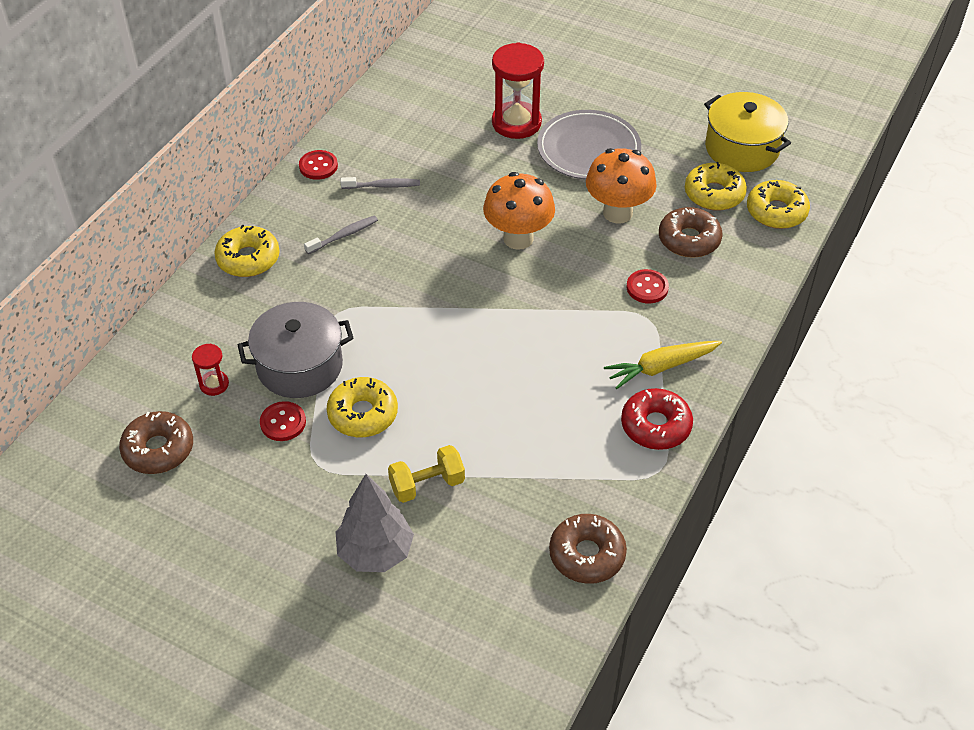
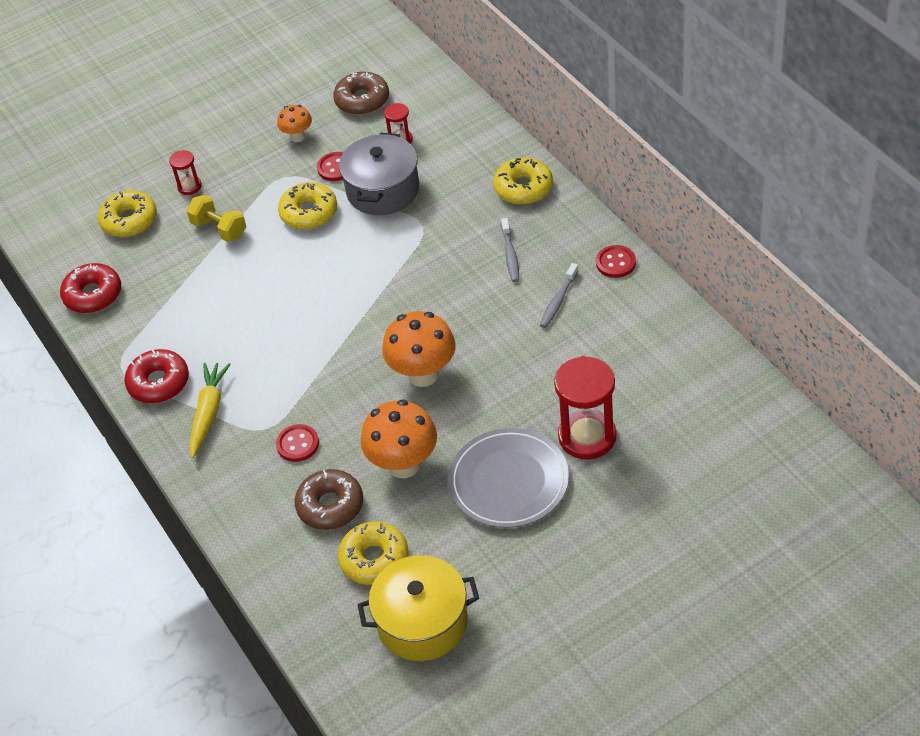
camera: 125 degrees right, 0 degrees up
grey tree [336,474,414,572] -> red hourglass [169,150,202,195]
yellow dumbbell [388,445,465,503] -> yellow dumbbell turned 60 degrees counterclockwise [186,195,246,242]
brown donut [549,514,627,584] -> red donut [60,263,121,313]
yellow donut [747,180,810,229] -> yellow donut moved to [98,190,157,237]
none -> orange mushroom [277,105,312,142]

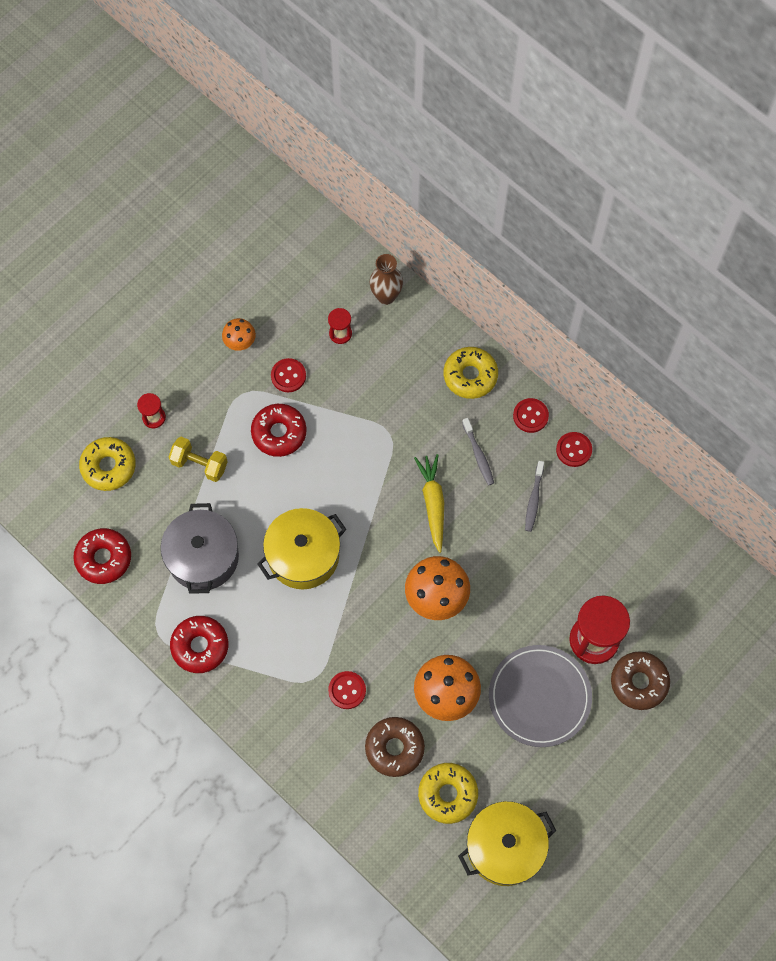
camera: 20 degrees left, 20 degrees up
yellow carrot [189,363,231,458] -> yellow carrot moved to [414,454,444,553]
yellow donut [278,182,337,230] -> red donut [251,404,307,457]
brown donut [333,72,389,115] -> brown donut moved to [611,651,670,710]
grey pot [339,133,419,215] -> grey pot moved to [161,503,239,594]
none -> yellow pot [257,508,347,589]
none -> brown vase [369,254,403,305]
none -> red button [513,398,549,433]

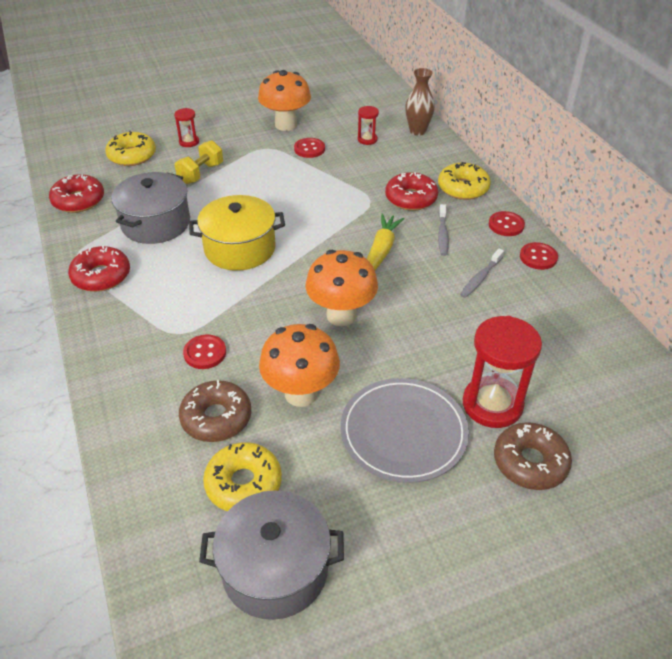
camera: 25 degrees right, 25 degrees down
yellow dumbbell [169,437,228,482] -> yellow dumbbell turned 75 degrees clockwise [175,140,223,184]
orange mushroom [222,318,256,351] -> orange mushroom [258,70,311,131], size x1.82
red donut [251,404,307,457] -> red donut moved to [385,172,438,211]
yellow pot [458,801,556,886] -> grey pot [199,490,344,620]

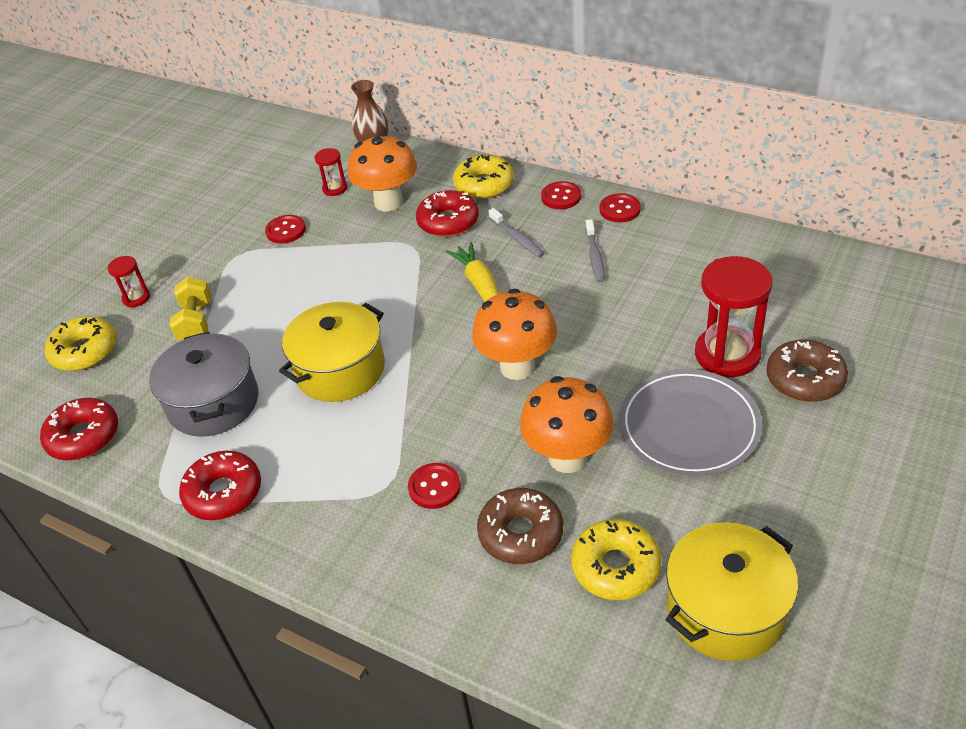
camera: 35 degrees left, 0 degrees up
grey pot [199,490,344,620] -> yellow pot [666,522,798,661]
orange mushroom [258,70,311,131] -> orange mushroom moved to [348,133,417,212]

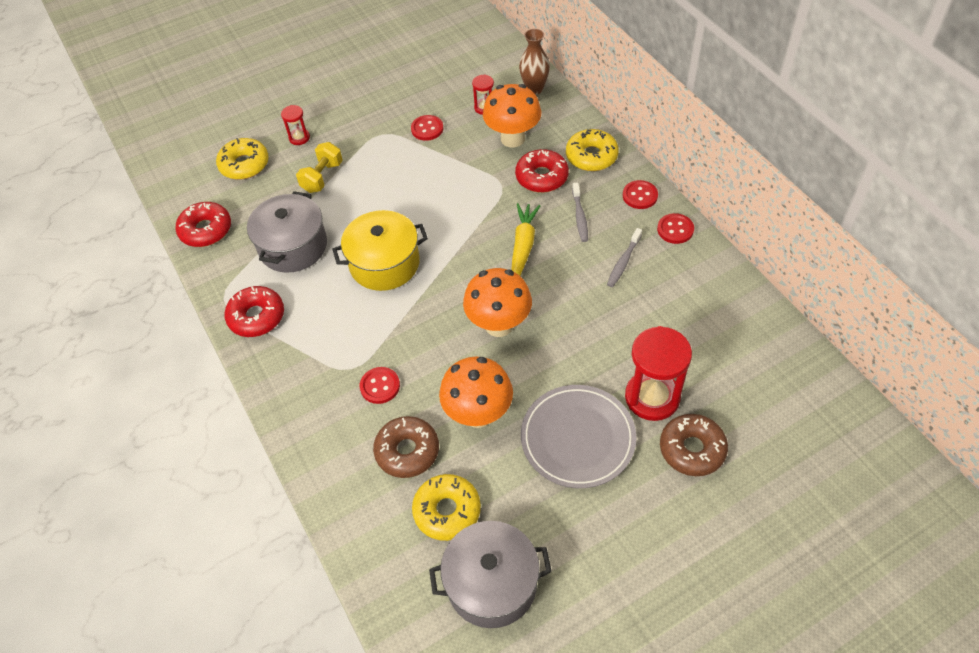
camera: 30 degrees right, 10 degrees up
yellow pot [666,522,798,661] -> grey pot [429,521,552,628]

